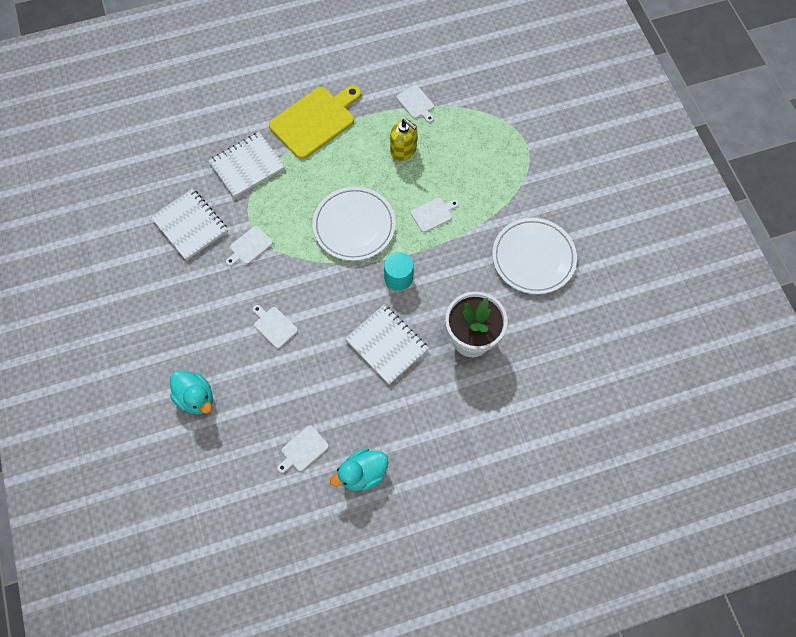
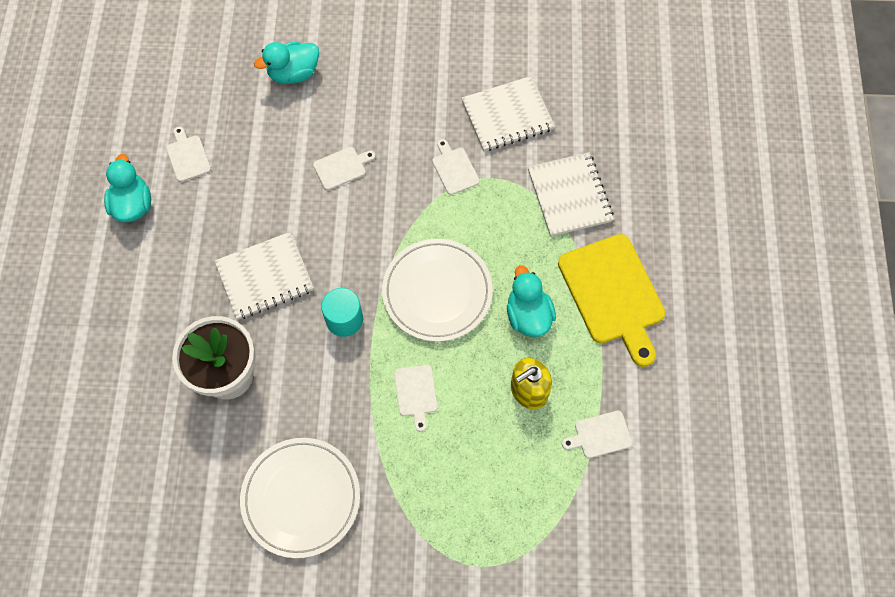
camera: 110 degrees right, 0 degrees up
none -> turquoise duck [507,265,556,337]

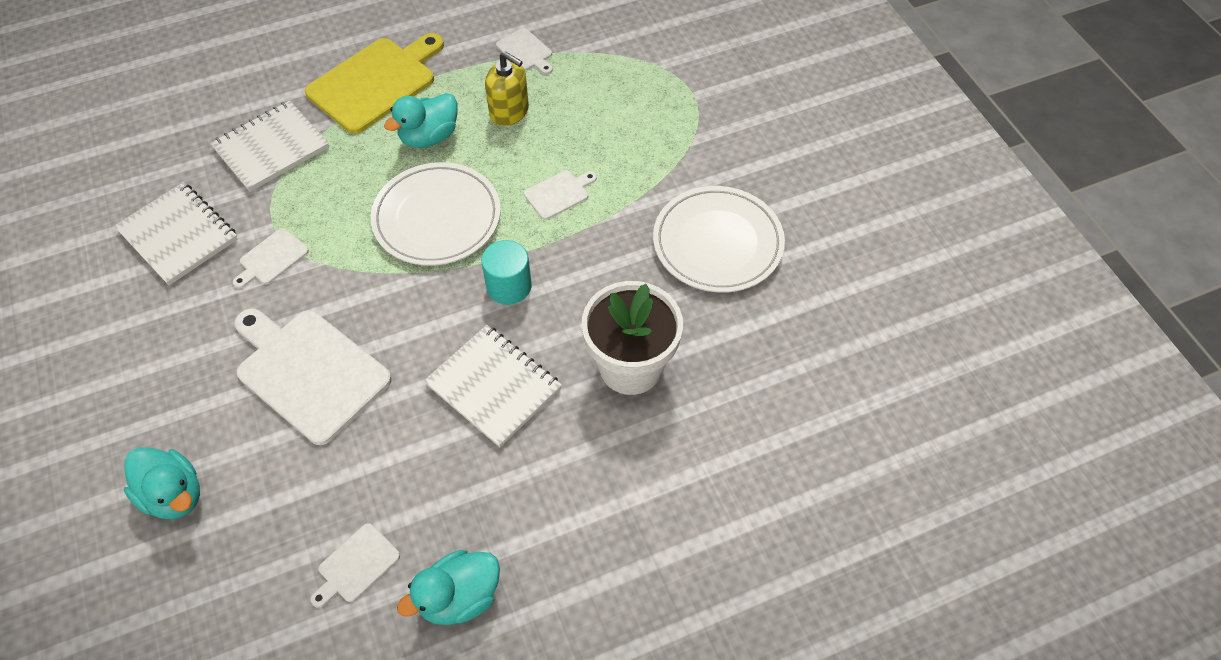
camera: 115 degrees left, 10 degrees down
white cutting board [313,147,375,190] -> white cutting board [234,308,392,445], size x2.13

